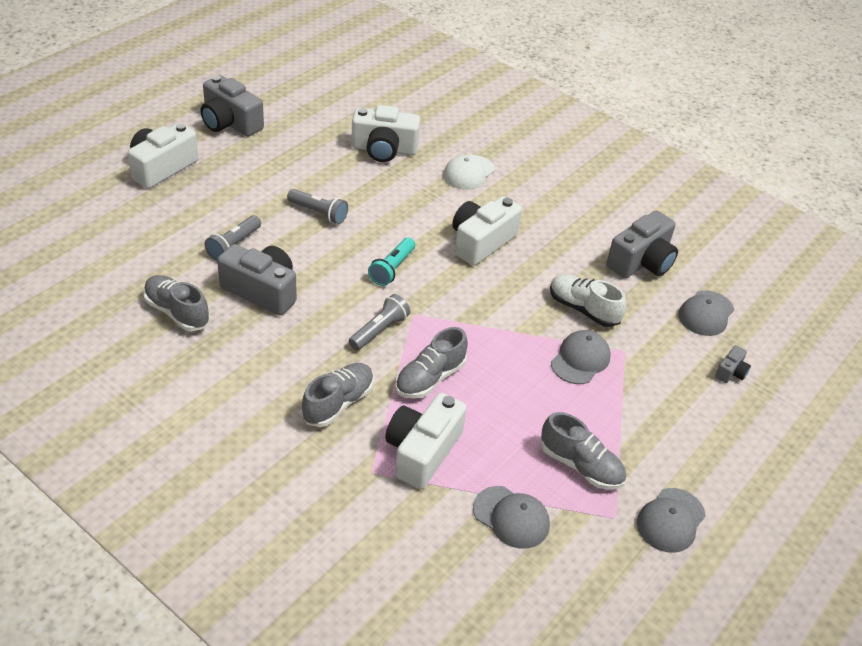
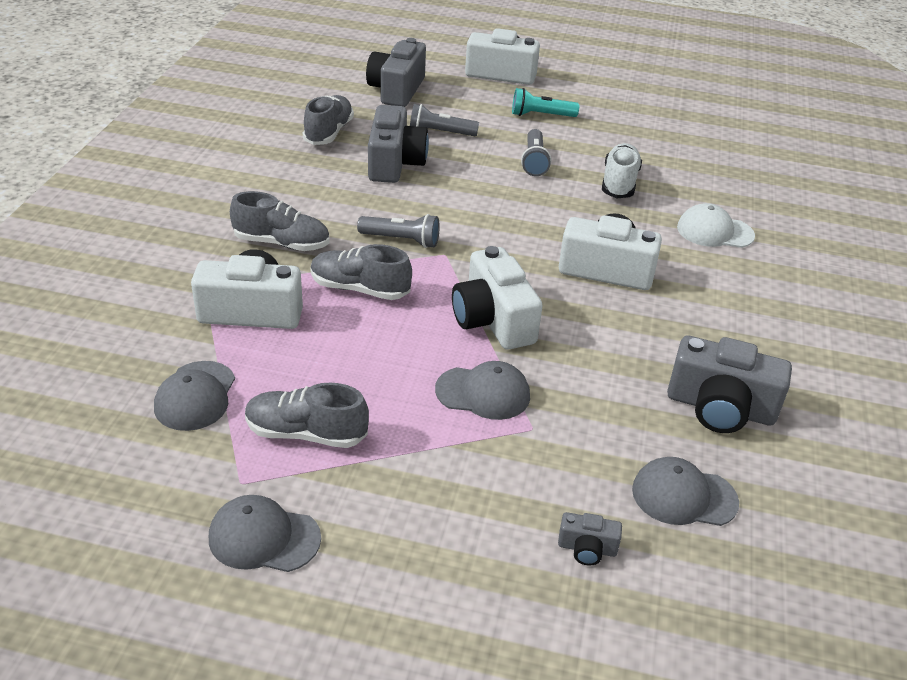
camera: 65 degrees right, 5 degrees down
grey camera [200,75,264,137] -> grey camera moved to [366,38,426,107]
white camera [351,105,420,162] -> white camera moved to [452,246,543,349]
turquoise flashlight [368,238,415,286] -> turquoise flashlight moved to [512,88,579,117]
grey shoe [541,412,626,490] -> grey shoe turned 90 degrees clockwise [245,383,369,448]
white shoe [550,274,626,327] -> white shoe moved to [602,143,642,198]

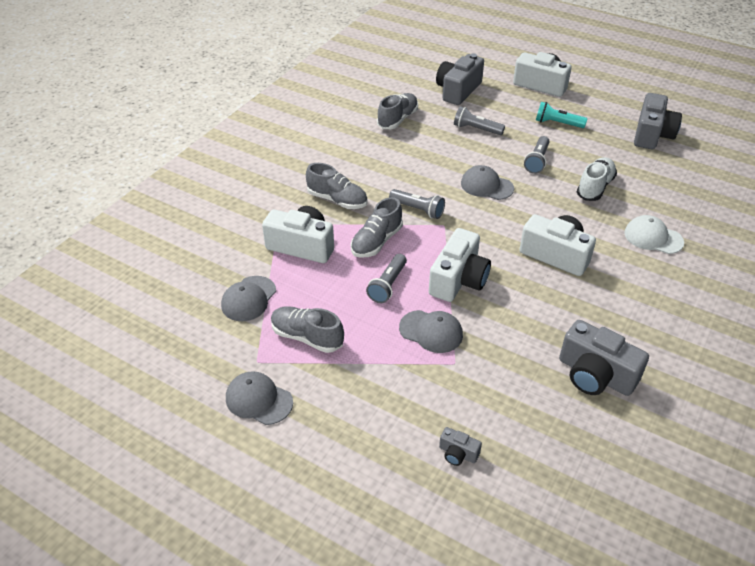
camera: 20 degrees right, 5 degrees up
grey shoe [310,244,412,300] -> grey shoe turned 90 degrees counterclockwise [351,197,403,258]
grey camera [368,105,429,183] -> grey camera moved to [634,93,682,149]
white camera [452,246,543,349] -> white camera turned 150 degrees counterclockwise [429,228,491,302]
grey cap [632,457,739,526] -> grey cap moved to [461,165,514,200]
none -> grey flashlight [366,254,407,303]

